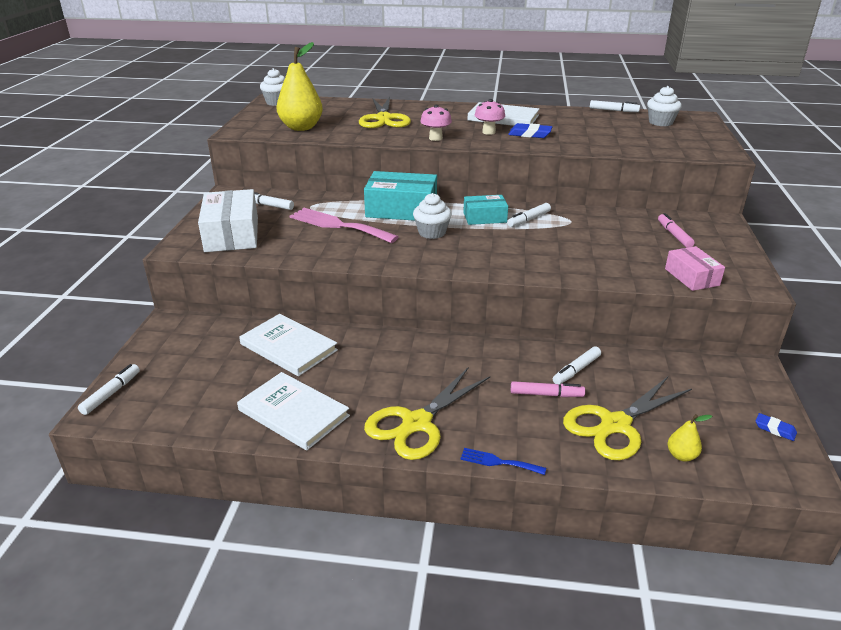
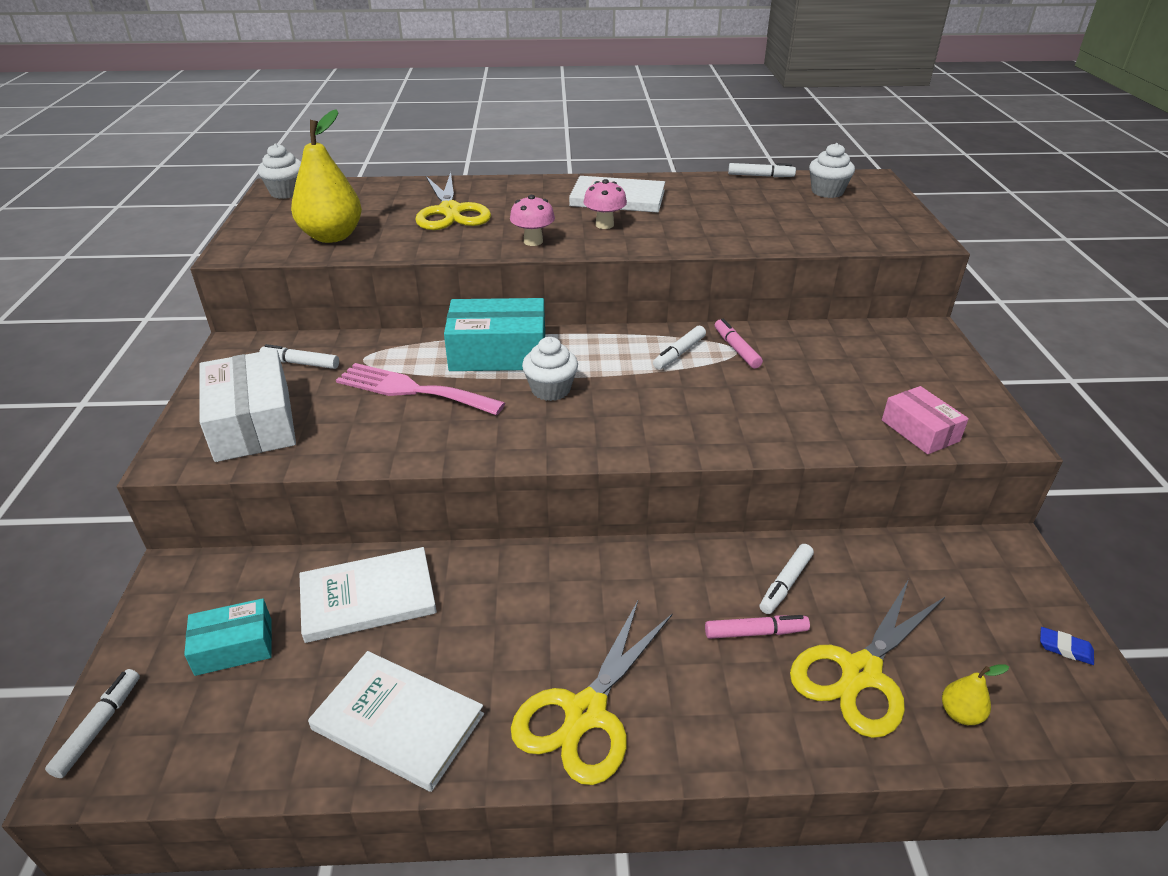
camera: 10 degrees left, 5 degrees up
white book [239,314,338,376] -> white book turned 45 degrees counterclockwise [299,547,437,643]
blue fork [460,448,546,475] -> none
turquoise box [463,195,508,225] -> turquoise box moved to [184,598,272,676]
blue eraser [508,123,552,138] -> none
pink marker [658,213,695,248] -> pink marker moved to [715,319,763,369]

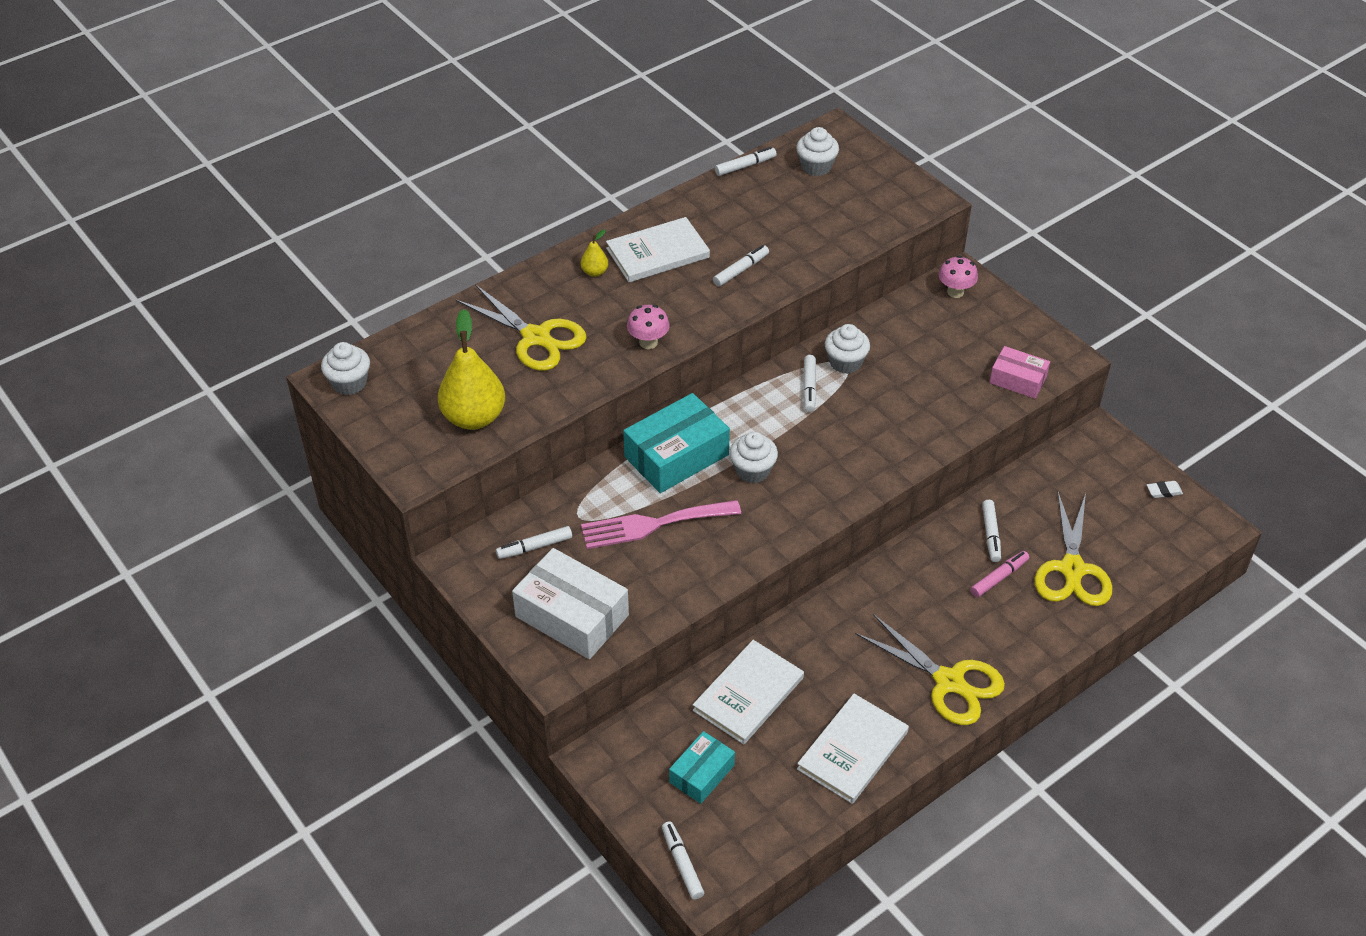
camera: 35 degrees left, 10 degrees up
white book [308,651,484,792] -> white book turned 45 degrees counterclockwise [797,694,909,804]
yellow scissors [511,601,673,785] -> yellow scissors turned 45 degrees counterclockwise [855,614,1005,725]
pink mushroom [584,179,627,229] -> pink mushroom moved to [939,256,978,298]
pink marker [715,319,763,369] -> white cupcake [825,324,870,374]
yellow pear [942,664,1009,725] -> yellow pear moved to [581,230,608,277]
blue eraser [1040,627,1094,665] -> white eraser [1147,481,1183,498]
none -> white marker [713,245,769,287]

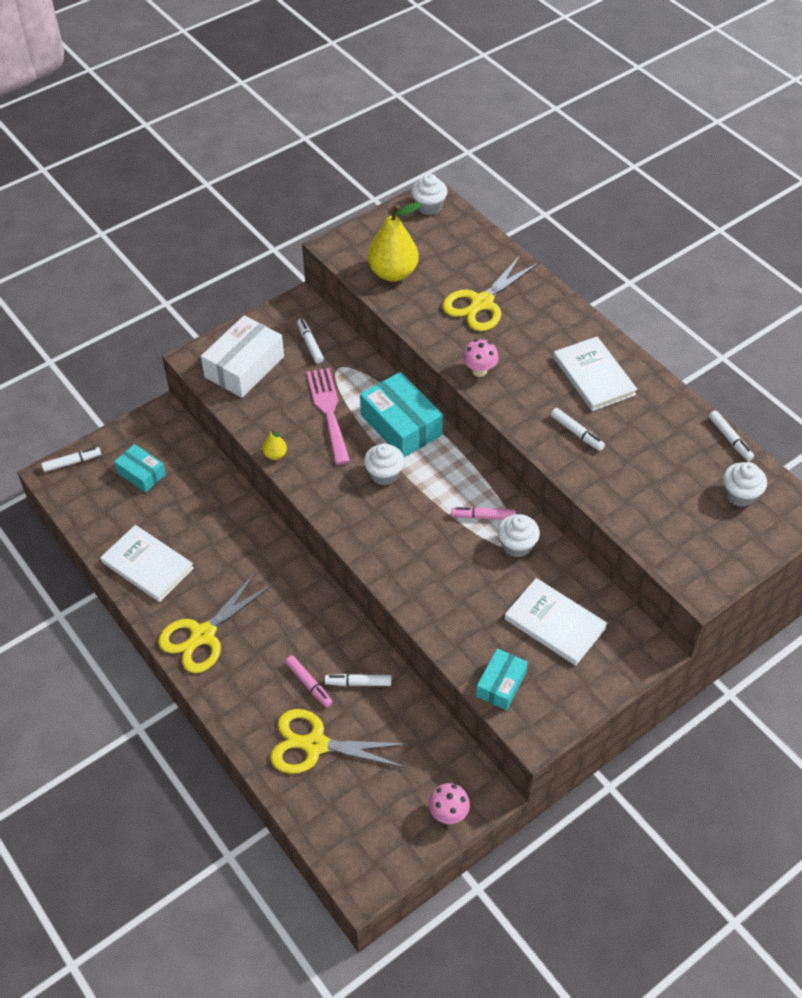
camera: 90 degrees right, 5 degrees up
yellow pear [581,230,608,277] -> yellow pear moved to [262,429,287,460]
white book [693,640,804,745] -> white book moved to [504,578,607,665]
white marker [803,355,817,412] -> pink marker [451,507,516,520]
pink mushroom [939,256,978,298] -> pink mushroom moved to [428,783,470,824]
pink box [989,346,1050,399] -> turquoise box [476,648,528,710]
white eraser [1147,481,1183,498] -> none

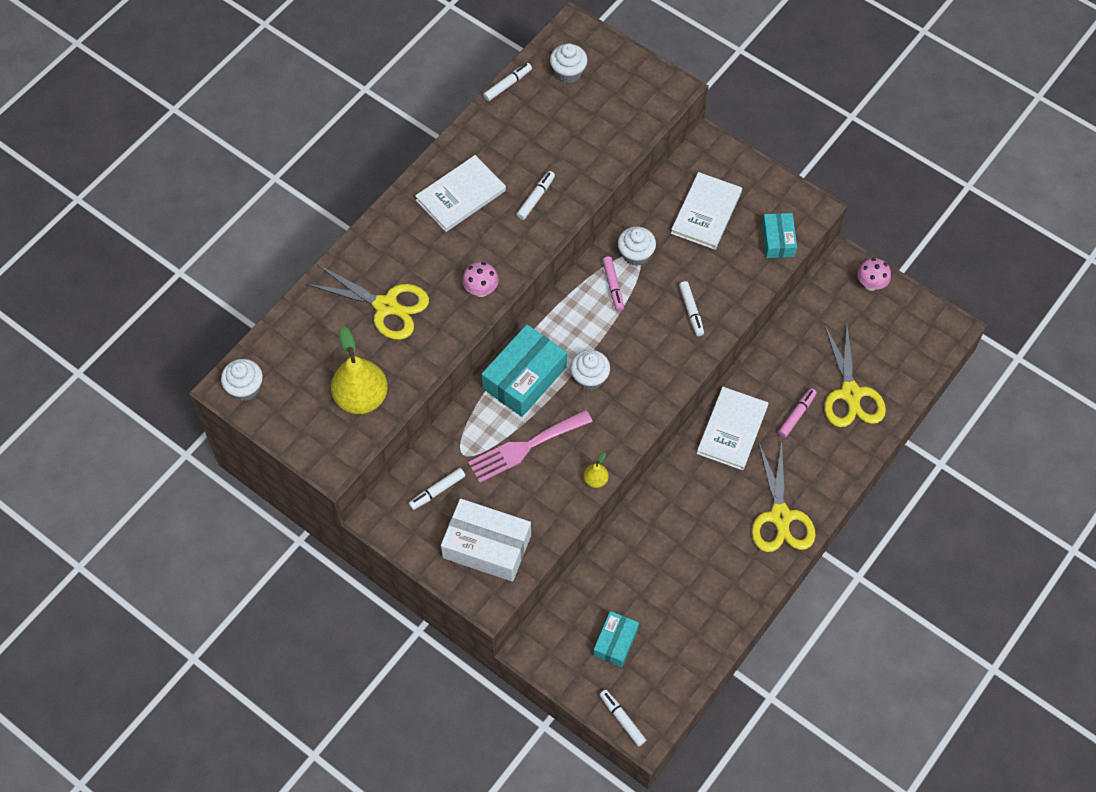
camera: 105 degrees left, 10 degrees up
white book [100,525,194,602] -> white book moved to [697,387,768,470]
yellow scissors [158,572,273,673] -> yellow scissors turned 60 degrees clockwise [752,440,816,552]
white marker [325,674,391,686] -> white marker moved to [679,281,704,336]
turquoise box [476,648,528,710] -> turquoise box turned 75 degrees clockwise [762,213,797,258]

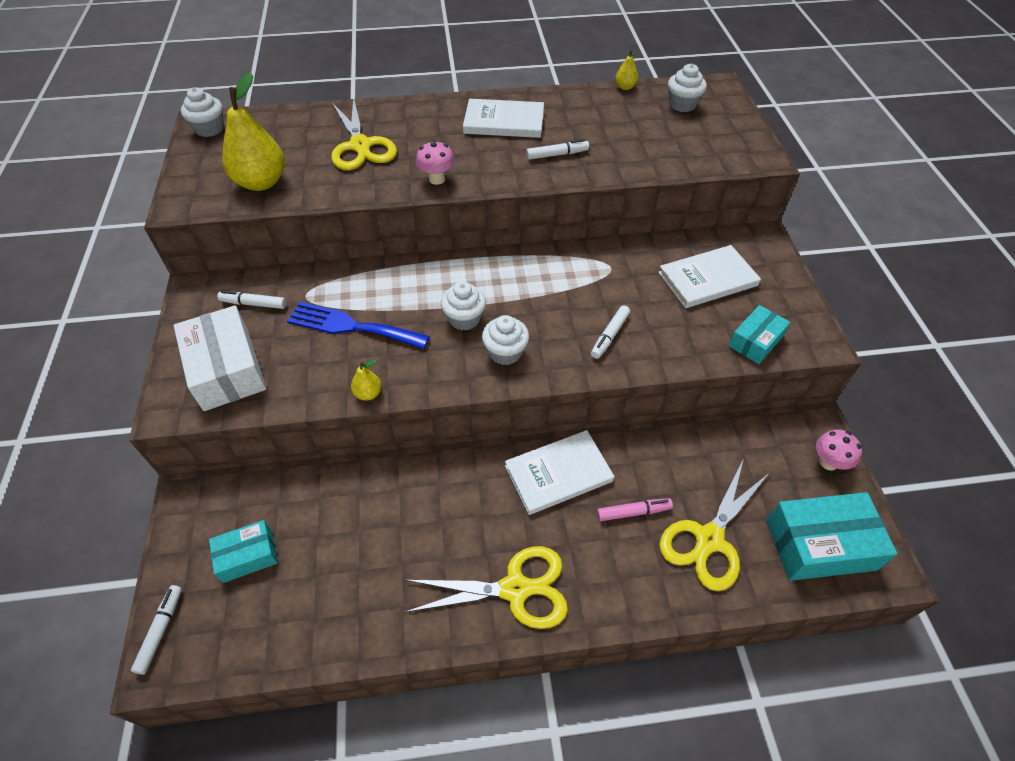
camera: 45 degrees right, 10 degrees down
pink fork [468,410,593,483] -> blue fork [287,302,430,349]
turquoise box [482,324,567,417] -> turquoise box moved to [767,492,898,581]
white marker [483,63,532,101] -> yellow pear [615,50,638,90]
pink marker [602,256,624,311] -> none
white cupcake [618,226,656,266] -> white cupcake moved to [482,315,529,365]
yellow scissors [752,440,816,552] -> yellow scissors turned 135 degrees counterclockwise [405,546,568,629]

